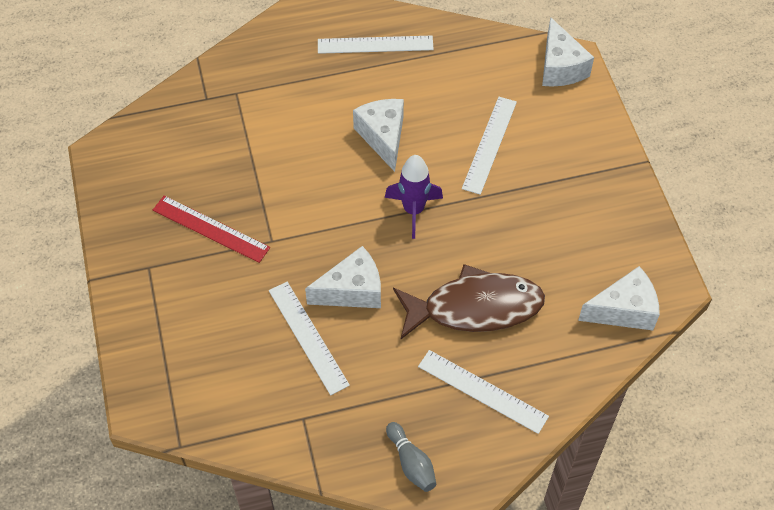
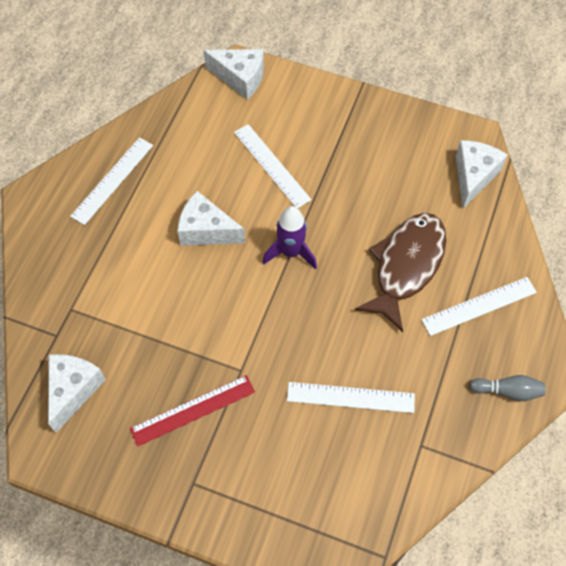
camera: 55 degrees left, 5 degrees up
white cheese [305,246,381,308] -> white cheese moved to [48,354,106,433]

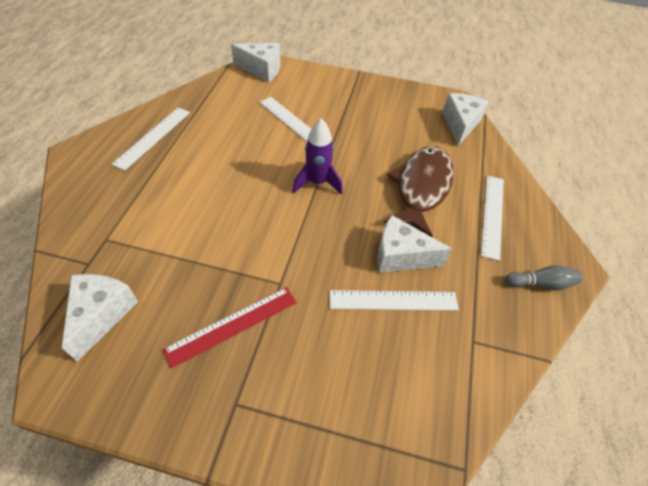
camera: 10 degrees left, 10 degrees down
white cheese [177,191,246,246] -> white cheese moved to [377,215,452,273]
white ruler [421,277,537,336] -> white ruler turned 45 degrees counterclockwise [481,176,504,261]

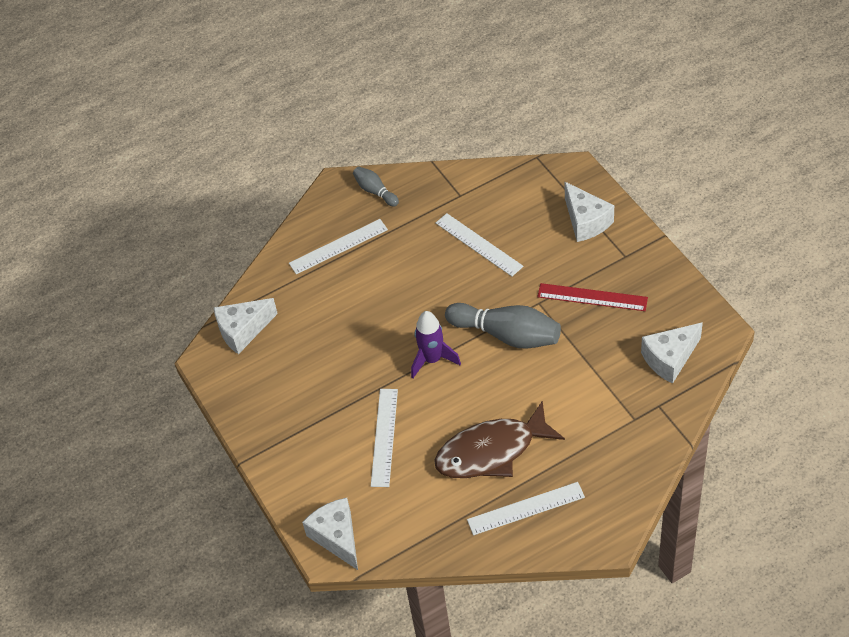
camera: 125 degrees left, 0 degrees up
white cheese [377,215,452,273] -> white cheese moved to [565,182,614,242]
brown fish [384,146,454,238] -> brown fish moved to [434,400,565,478]
none -> grey bowling pin [445,303,561,348]

